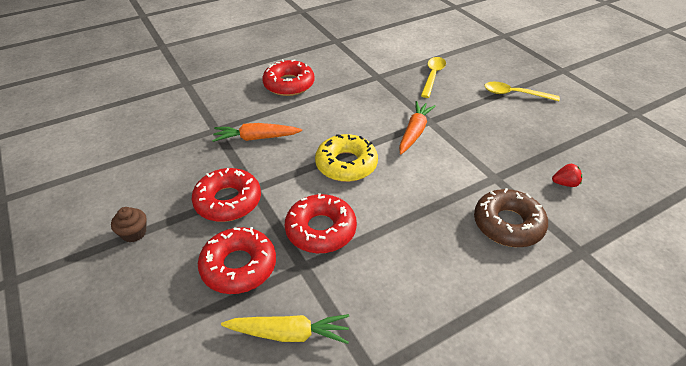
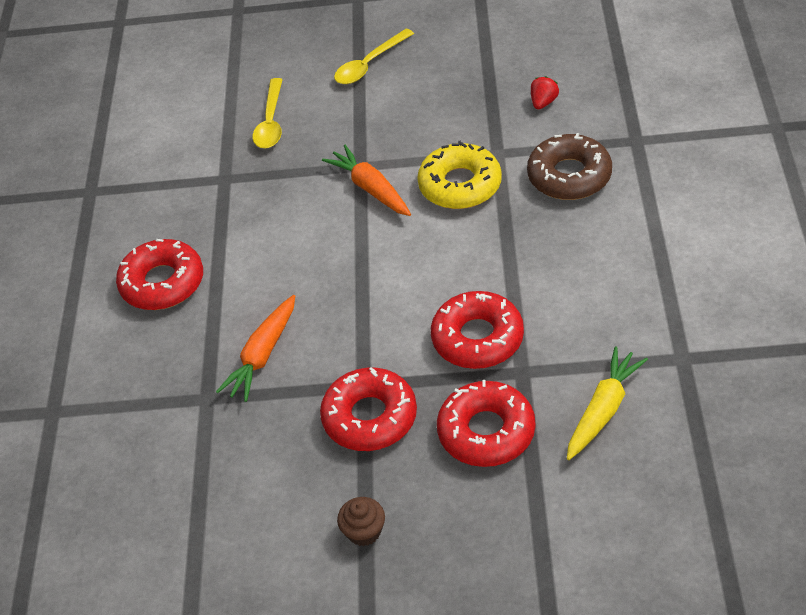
camera: 55 degrees left, 5 degrees up
yellow donut [315,134,378,182] -> yellow donut moved to [417,140,502,209]
yellow spoon [421,57,446,98] -> yellow spoon turned 135 degrees counterclockwise [252,78,283,148]

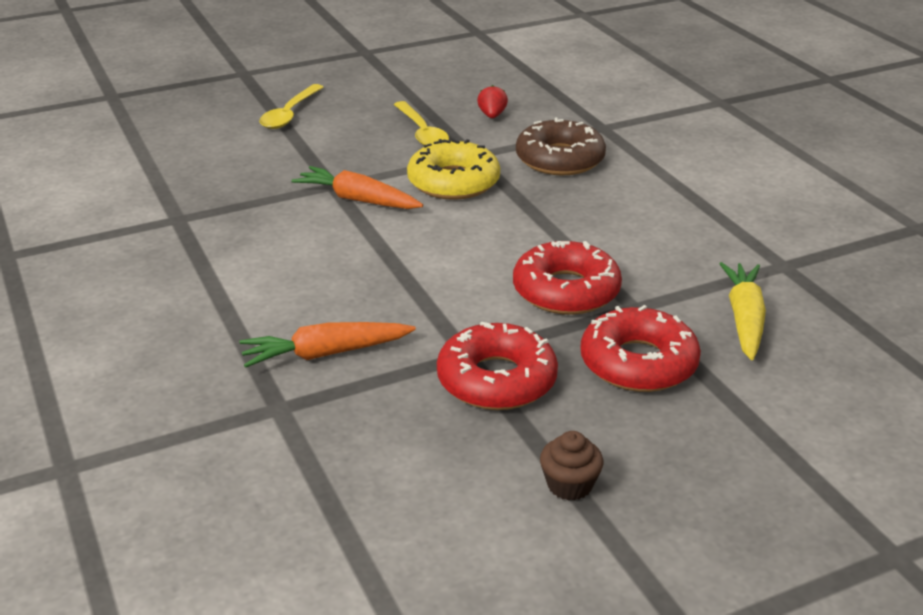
camera: 30 degrees left, 15 degrees down
red donut [116,239,203,310] -> none
orange carrot [216,295,295,402] -> orange carrot turned 75 degrees clockwise [239,322,416,368]
yellow spoon [252,78,283,148] -> yellow spoon moved to [394,101,449,145]

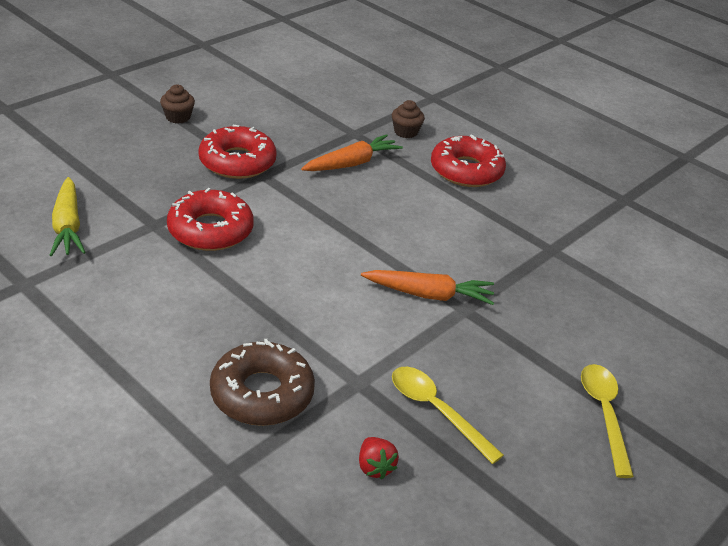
camera: 155 degrees right, 5 degrees up
yellow donut [407,139,500,200] -> none
red donut [580,305,701,392] -> red donut moved to [431,135,506,187]
none -> brown cupcake [392,100,425,138]

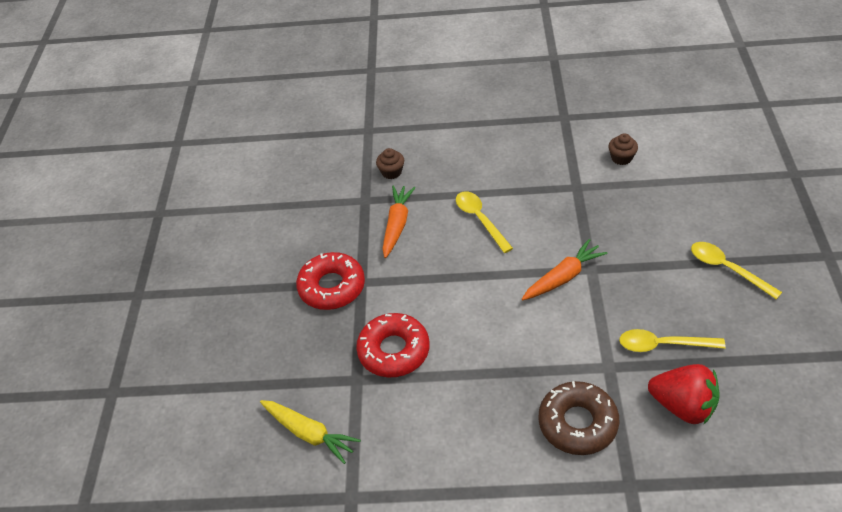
camera: 35 degrees left, 10 degrees up
brown cupcake [160,85,195,123] -> brown cupcake moved to [609,133,638,165]
red strawberry [359,437,399,479] -> red strawberry [648,364,720,424], size x2.03
red donut [431,135,506,187] -> none
none -> yellow spoon [456,191,513,253]

